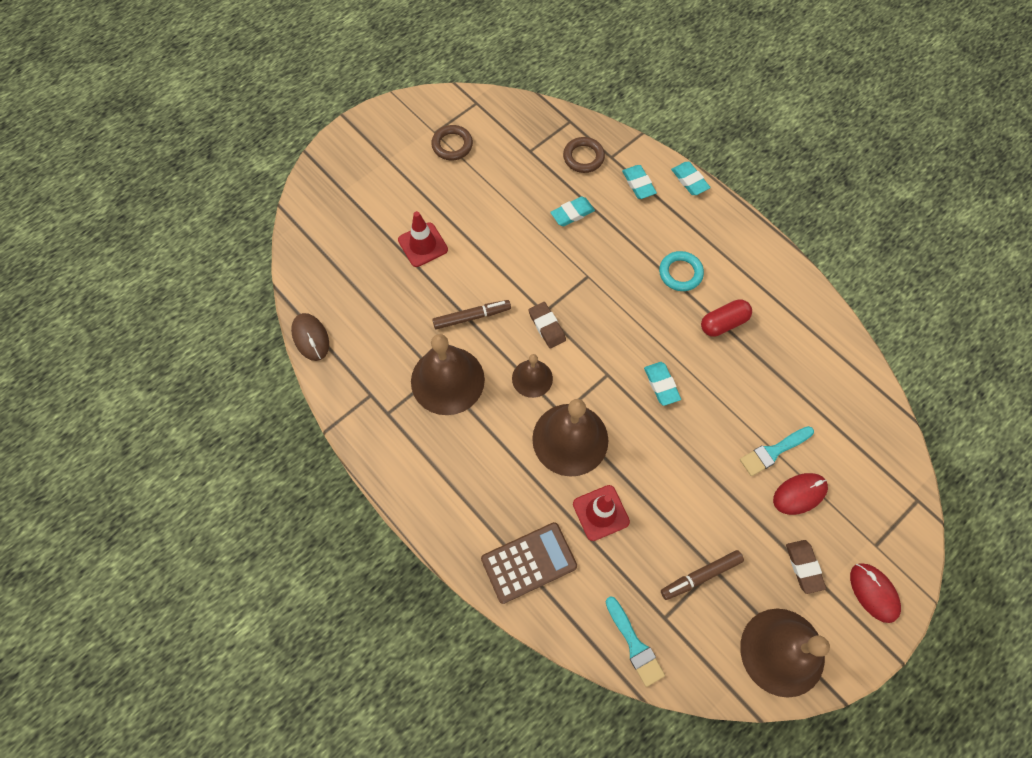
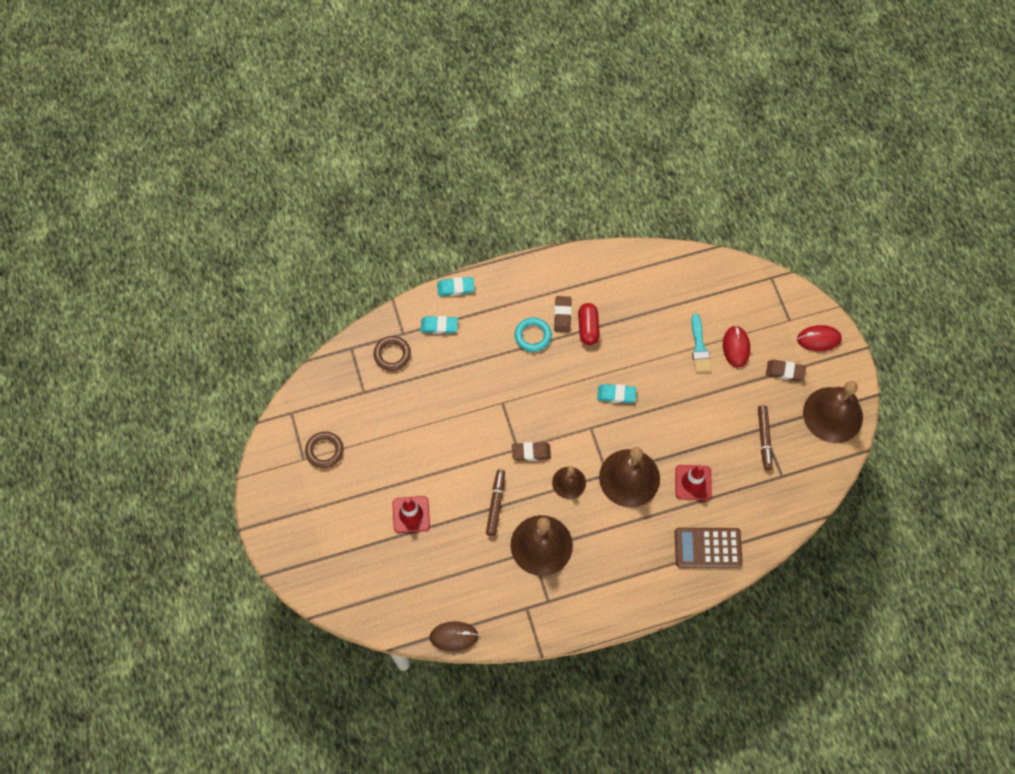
camera: 65 degrees left, 0 degrees up
brown calculator [481,522,577,604] -> brown calculator turned 90 degrees counterclockwise [675,528,743,568]
turquoise eraser [550,196,595,226] -> none
turquoise brush [606,596,665,687] -> none
none -> brown eraser [554,296,572,333]

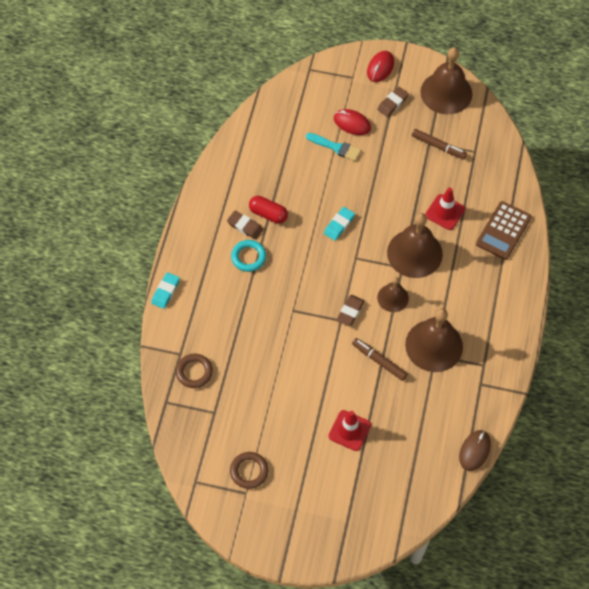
camera: 60 degrees left, 5 degrees down
turquoise eraser [421,316,458,334] -> none

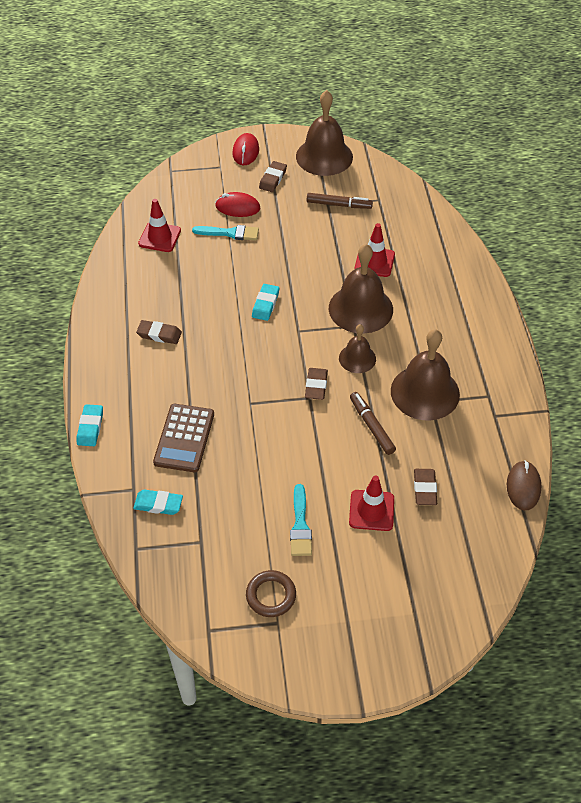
camera: 20 degrees left, 10 degrees down
brown ring [176,354,213,388] -> turquoise eraser [133,490,183,515]
turquoise ring [231,240,266,272] -> none
red capsule [249,196,288,224] -> none
brown marker [352,338,407,381] -> brown marker turned 45 degrees clockwise [350,392,396,455]
brown calculator [476,201,531,260] -> brown calculator moved to [153,404,214,472]
none -> red traffic cone [138,199,181,252]
none -> turquoise brush [290,484,312,556]
none -> brown eraser [414,469,437,505]

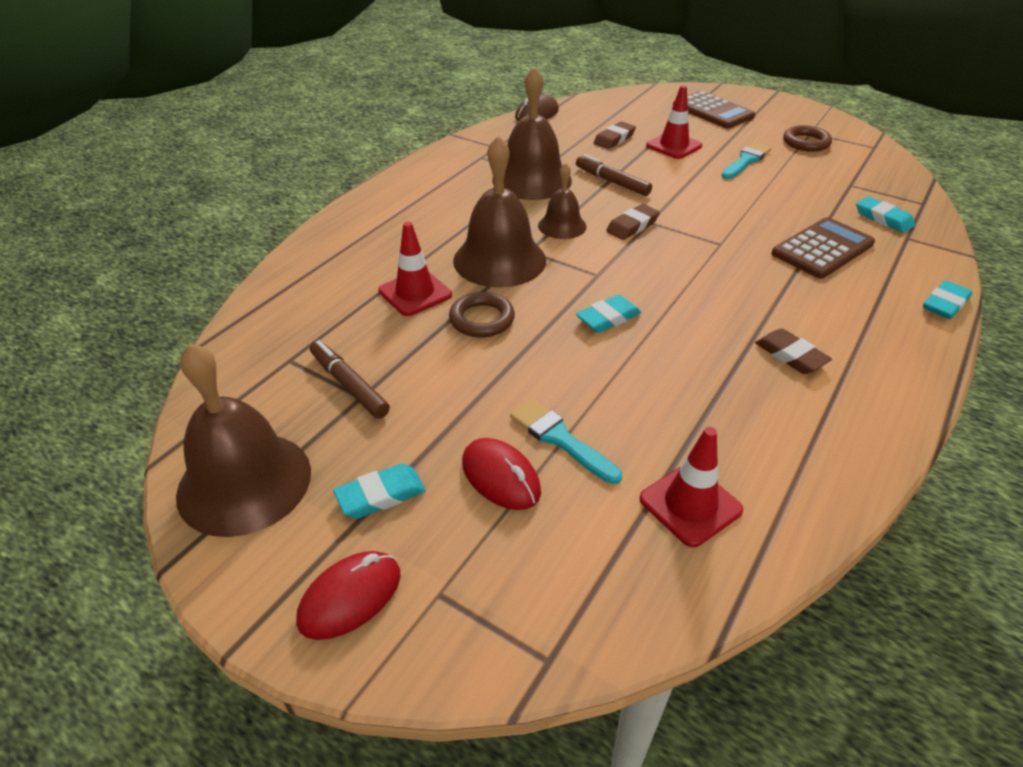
camera: 140 degrees left, 10 degrees down
brown eraser [259,161,287,192] -> turquoise eraser [333,463,426,518]
brown marker [350,392,396,455] -> brown marker turned 120 degrees clockwise [576,154,652,196]
none -> brown ring [449,292,515,338]
none -> brown calculator [673,91,755,128]

